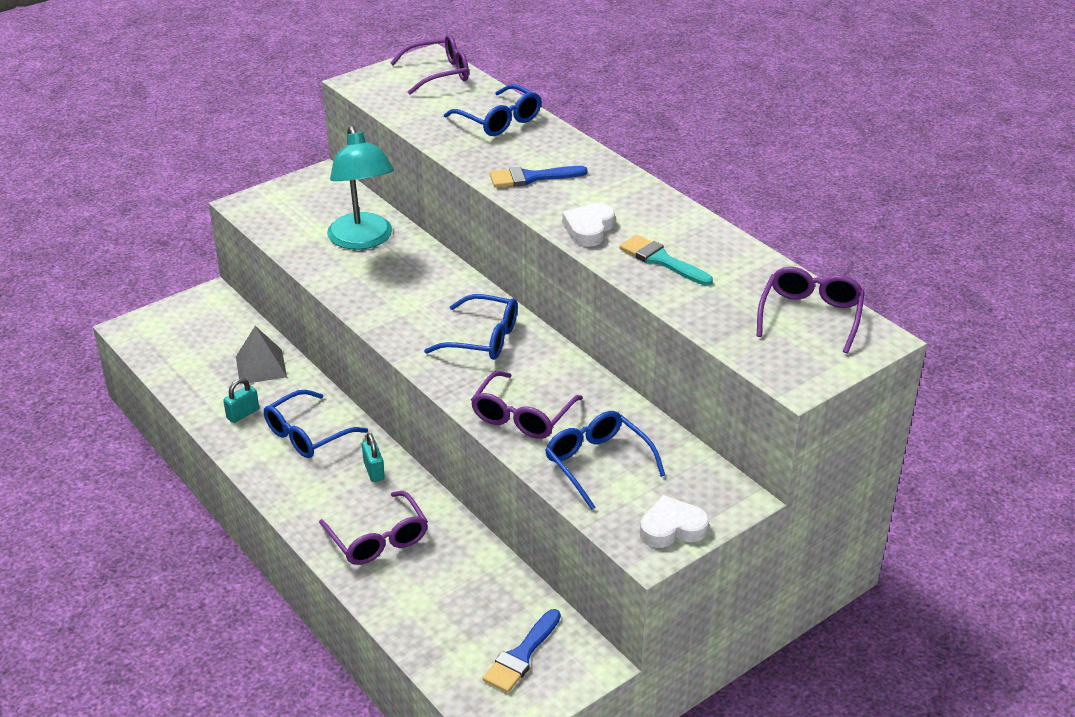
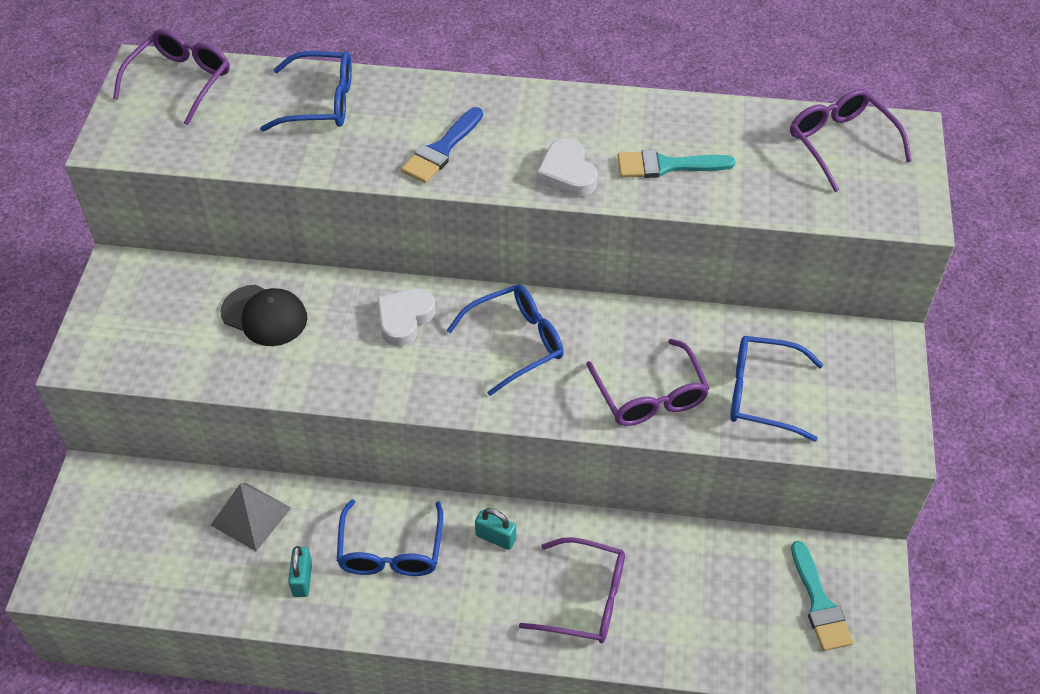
camera: 45 degrees left, 15 degrees up
turquoise lamp [327,126,394,250] -> black cap [220,285,307,346]
blue brush [483,609,561,693] -> turquoise brush [791,541,853,651]
white heart [640,495,709,548] -> white heart moved to [377,288,436,347]

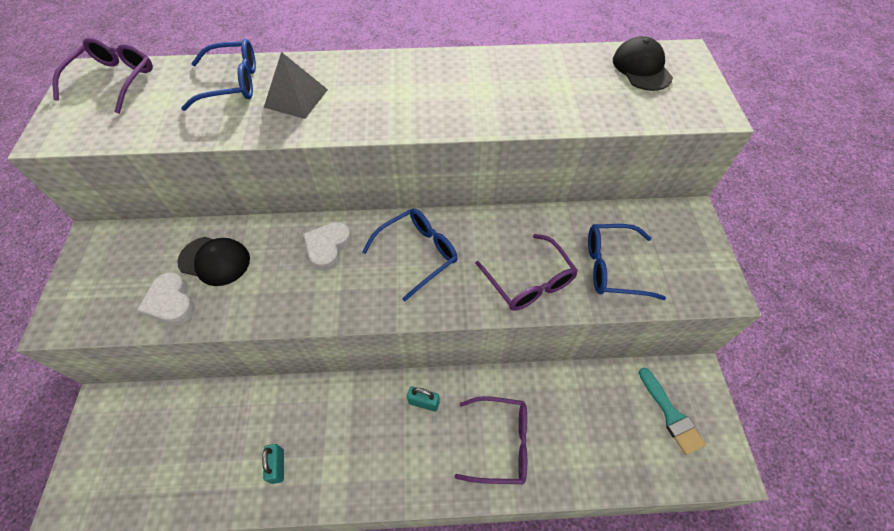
camera: 10 degrees left, 5 degrees up
grey pyramid [211,483,291,551] -> grey pyramid moved to [264,52,328,119]
blue glasses [337,499,443,576] -> none
blue brush [401,107,483,183] -> none
white heart [537,138,598,197] -> white heart moved to [137,272,195,325]
turquoise brush [617,150,735,178] -> none
purple glasses [790,89,912,192] -> black cap [613,36,673,91]

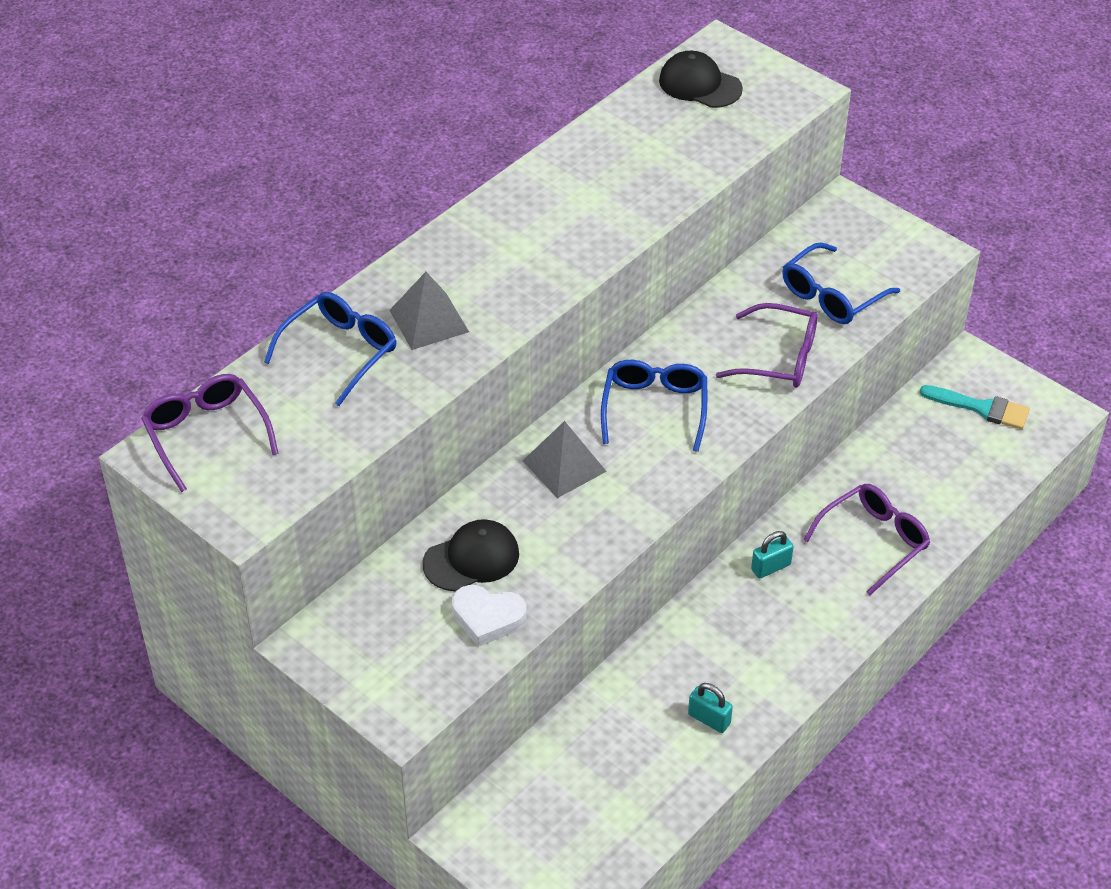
camera: 45 degrees left, 10 degrees down
white heart [304,222,352,271] -> grey pyramid [523,421,607,498]

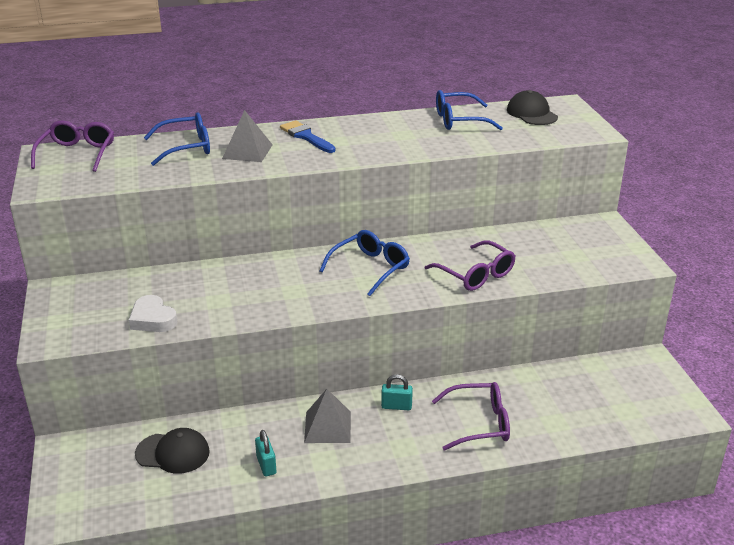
camera: 35 degrees right, 15 degrees down
black cap [423,519,519,591] -> black cap moved to [135,428,210,473]
grey pyramid [523,421,607,498] -> grey pyramid moved to [304,389,351,443]
blue glasses [782,242,900,324] -> blue glasses moved to [436,90,503,130]
turquoise brush [920,385,1030,429] -> none
none -> blue brush [280,120,336,153]

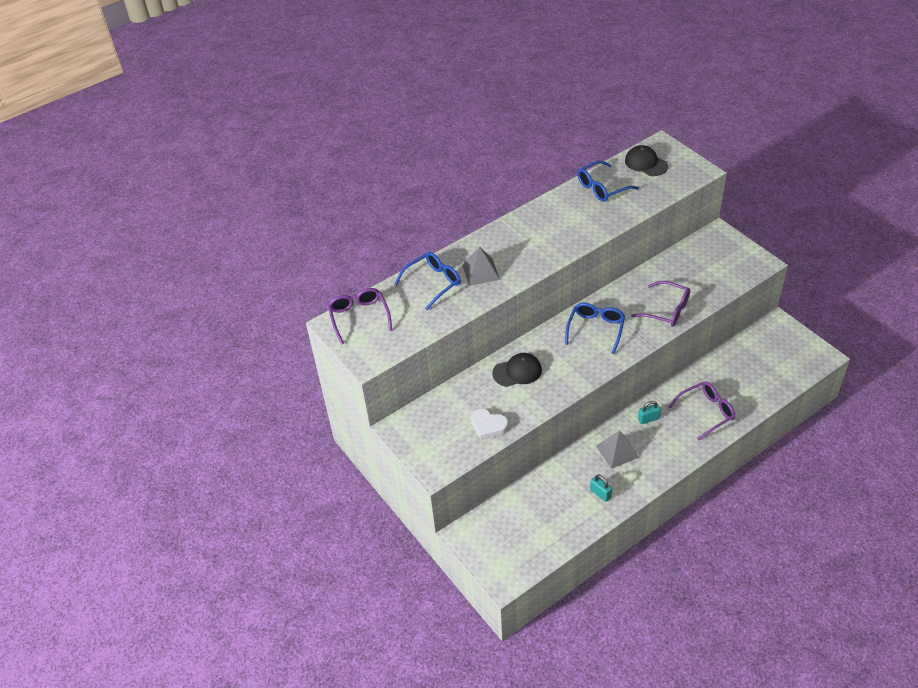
camera: 20 degrees left, 15 degrees up
black cap [135,428,210,473] -> black cap moved to [492,353,542,387]
blue brush [280,120,336,153] -> none

